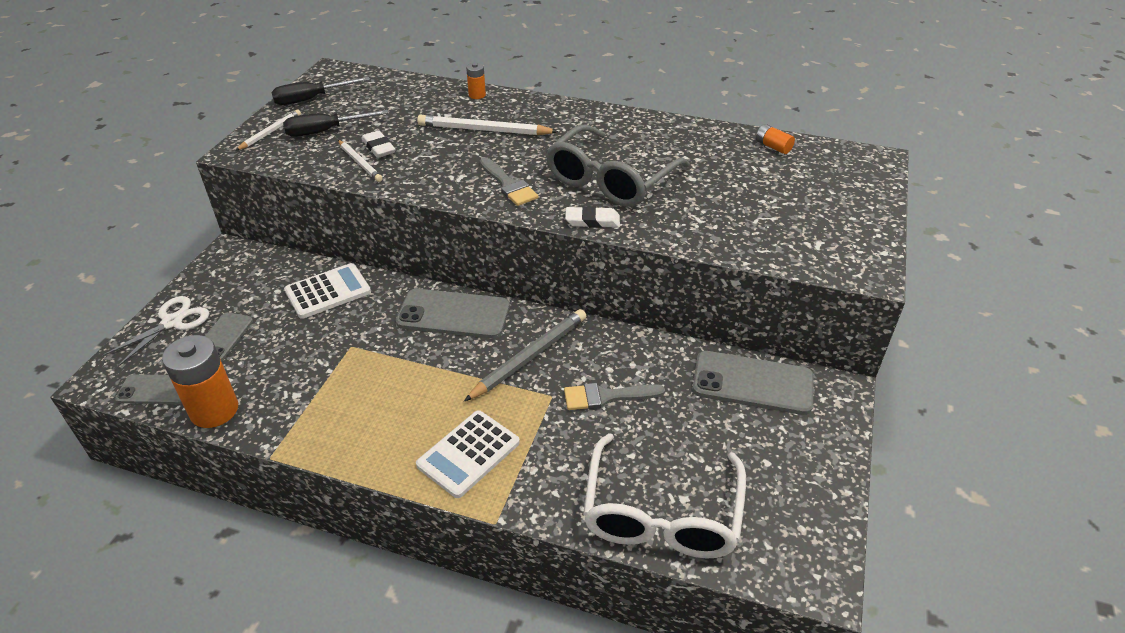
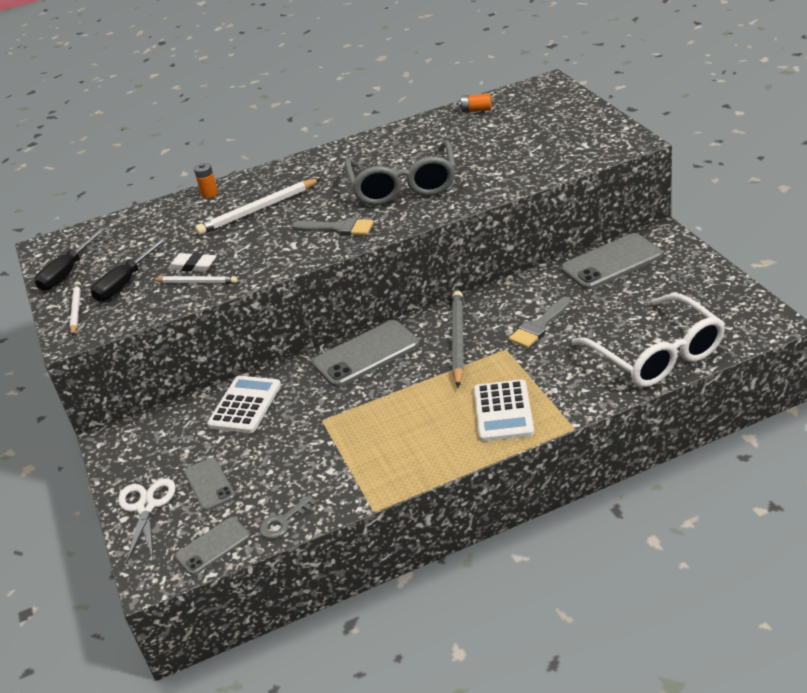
camera: 35 degrees left, 5 degrees down
orange battery [162,335,238,428] -> grey key [259,495,317,539]
white eraser [565,206,620,228] -> none

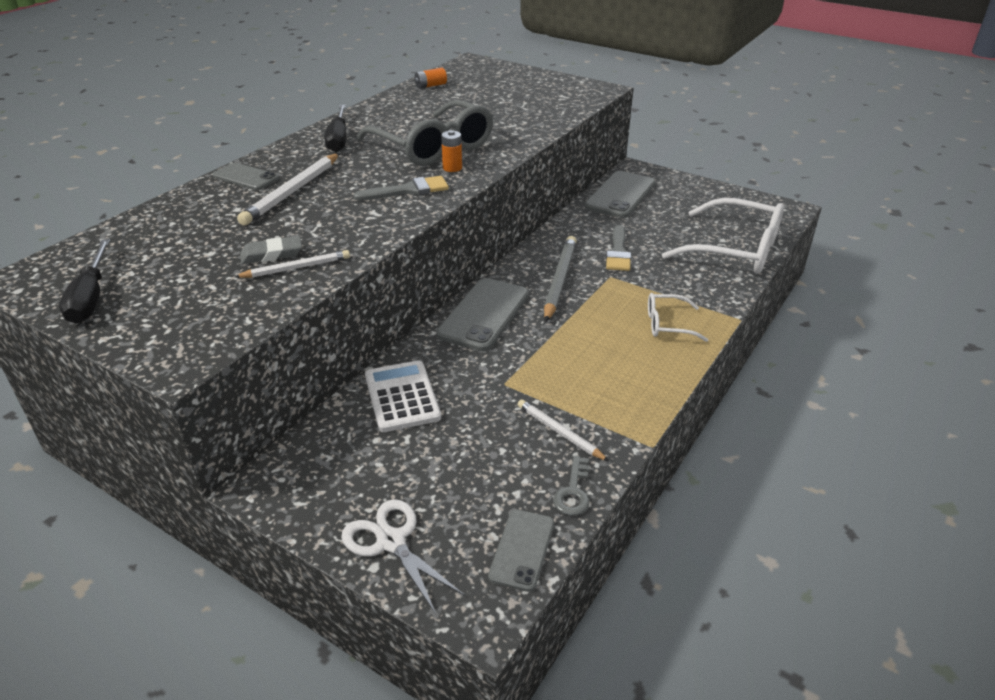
camera: 40 degrees left, 0 degrees up
white pencil [70,281,81,336] -> white pencil moved to [517,399,609,461]
black screwdriver [91,237,168,301] -> black screwdriver moved to [324,105,347,152]
white eraser [168,253,216,272] -> grey eraser [240,236,302,264]
grey phone [184,458,235,511] -> grey phone moved to [213,163,279,190]
orange battery [194,163,218,198] -> orange battery moved to [441,130,462,172]
grey pencil [452,291,464,388] -> grey pencil turned 45 degrees clockwise [544,236,577,322]
white calculator [474,379,534,442] -> white glasses [648,293,708,342]

